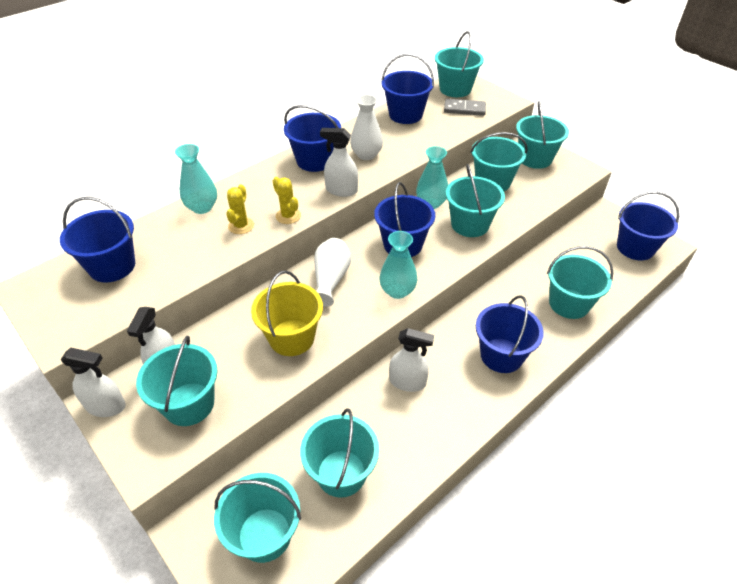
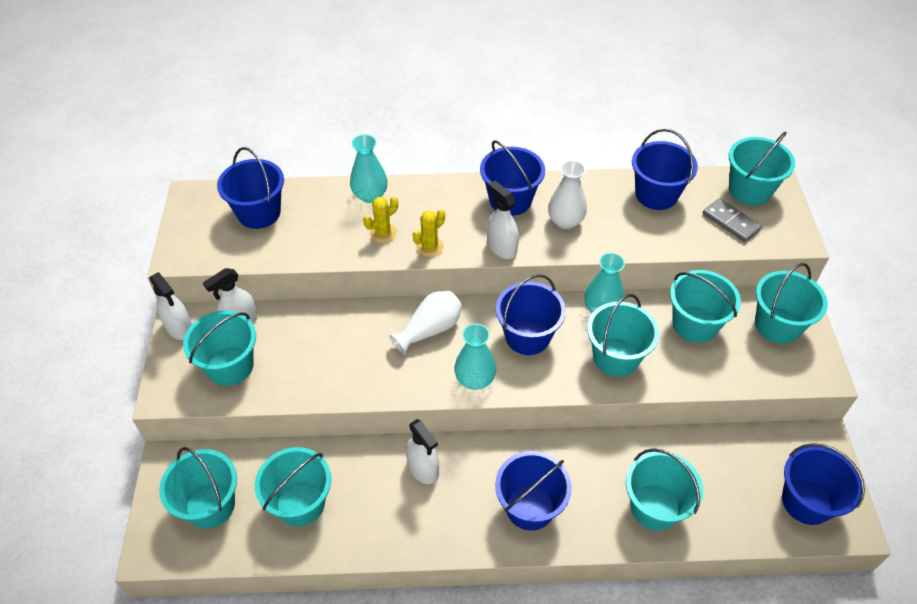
camera: 40 degrees right, 5 degrees up
yellow bucket [251,271,323,356] -> none
yellow cactus [273,177,301,224] -> yellow cactus turned 45 degrees clockwise [413,209,445,257]

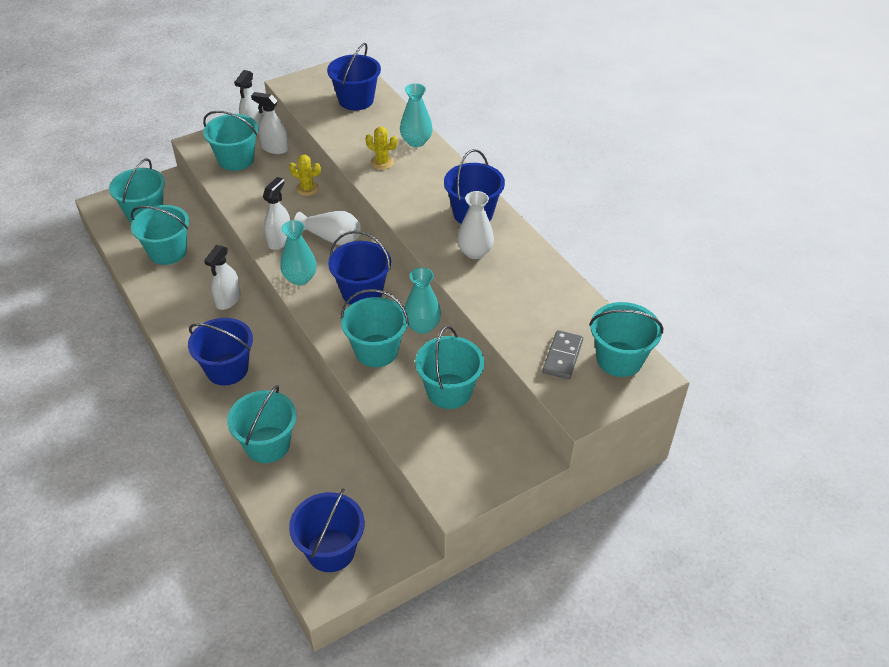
camera: 60 degrees right, 5 degrees down
yellow cactus [413,209,445,257] -> yellow cactus moved to [289,155,321,196]
white spray bottle [487,181,519,259] -> white spray bottle moved to [263,177,290,250]
blue bucket [632,129,698,210] -> none
turquoise bucket [755,263,828,344] -> none

